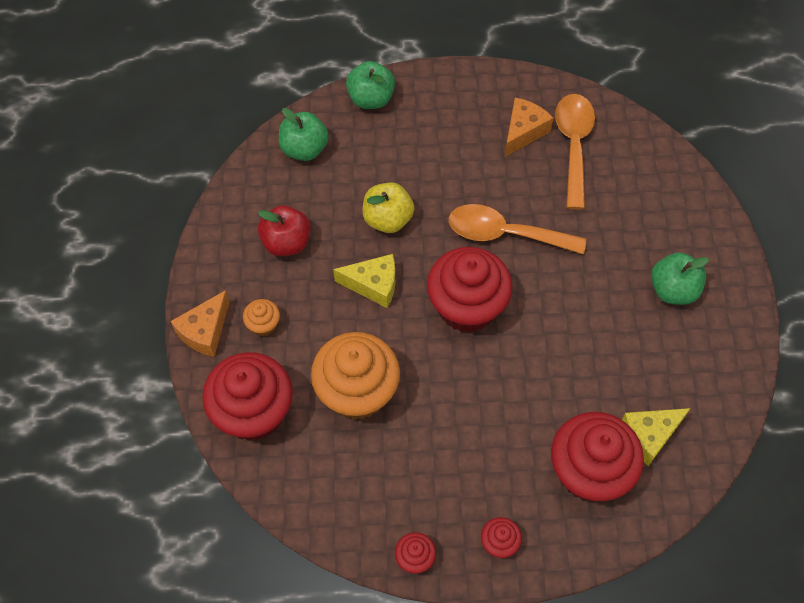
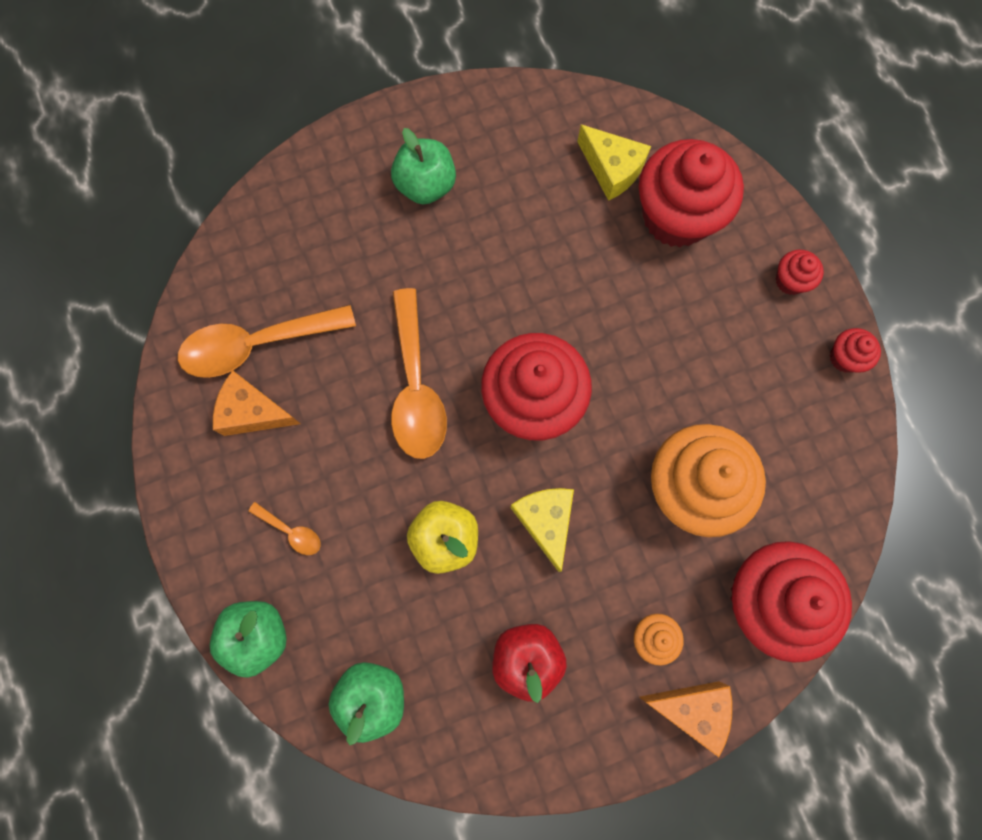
camera: 110 degrees left, 15 degrees up
none -> orange spoon [248,502,321,555]

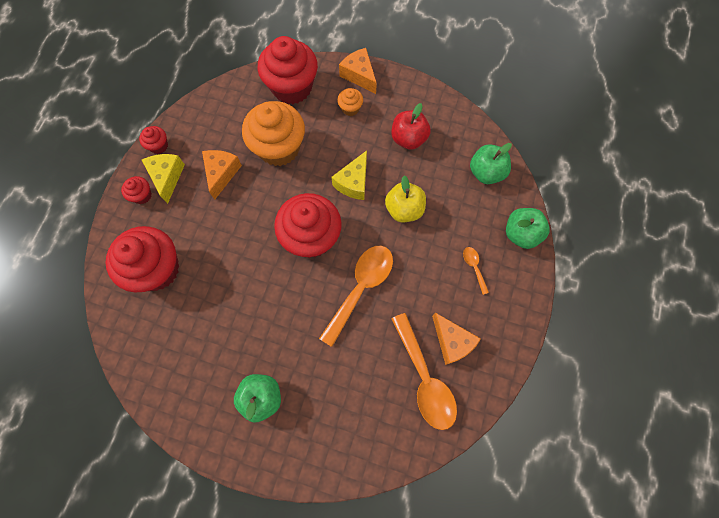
camera: 140 degrees left, 5 degrees down
orange spoon [178,305,356,378] -> orange spoon turned 45 degrees clockwise [391,313,457,430]
yellow cheese [577,125,651,201] -> yellow cheese moved to [142,154,185,204]
none -> orange cheese [202,150,242,200]

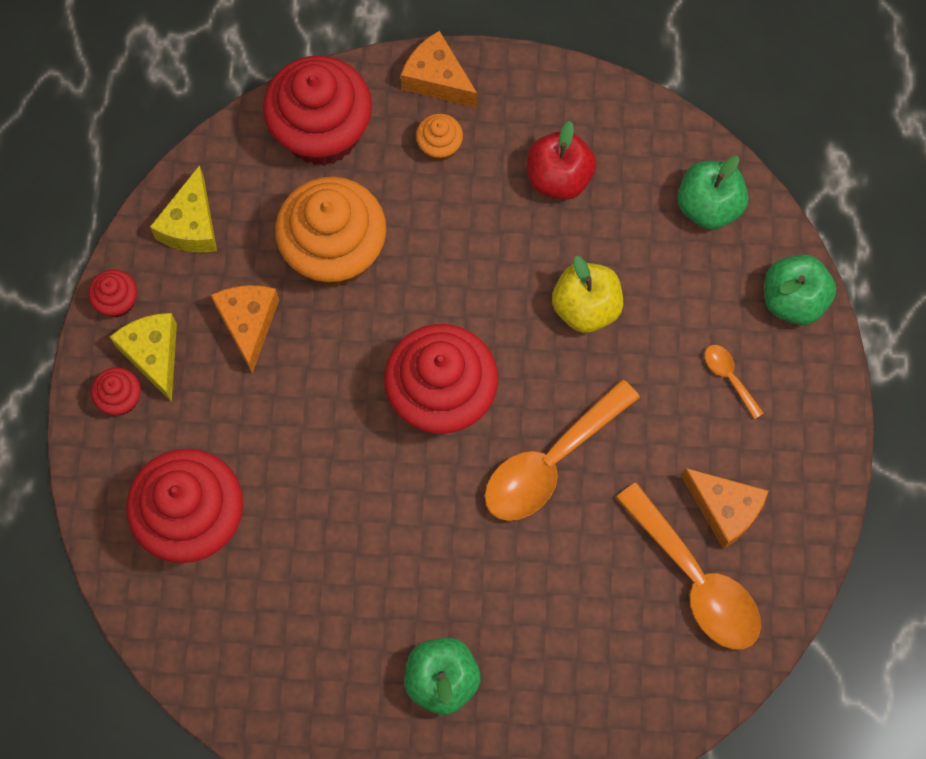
camera: 15 degrees left, 0 degrees up
orange spoon [319,246,393,347] -> orange spoon turned 150 degrees counterclockwise [484,379,640,521]
yellow cheese [331,150,367,200] -> yellow cheese moved to [150,165,217,253]

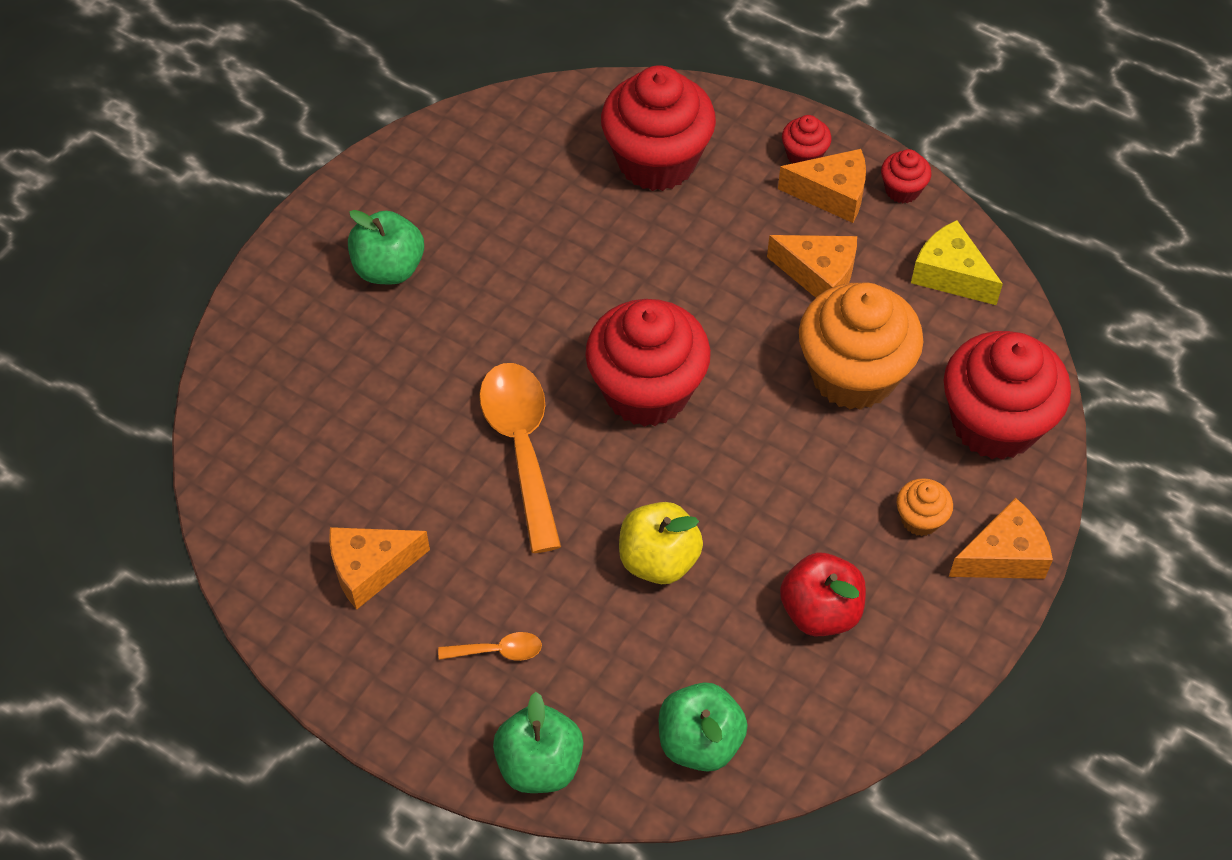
camera: 120 degrees right, 15 degrees down
yellow cheese [110,313,177,402] -> orange cheese [778,149,866,223]
orange spoon [616,482,761,650] -> none

